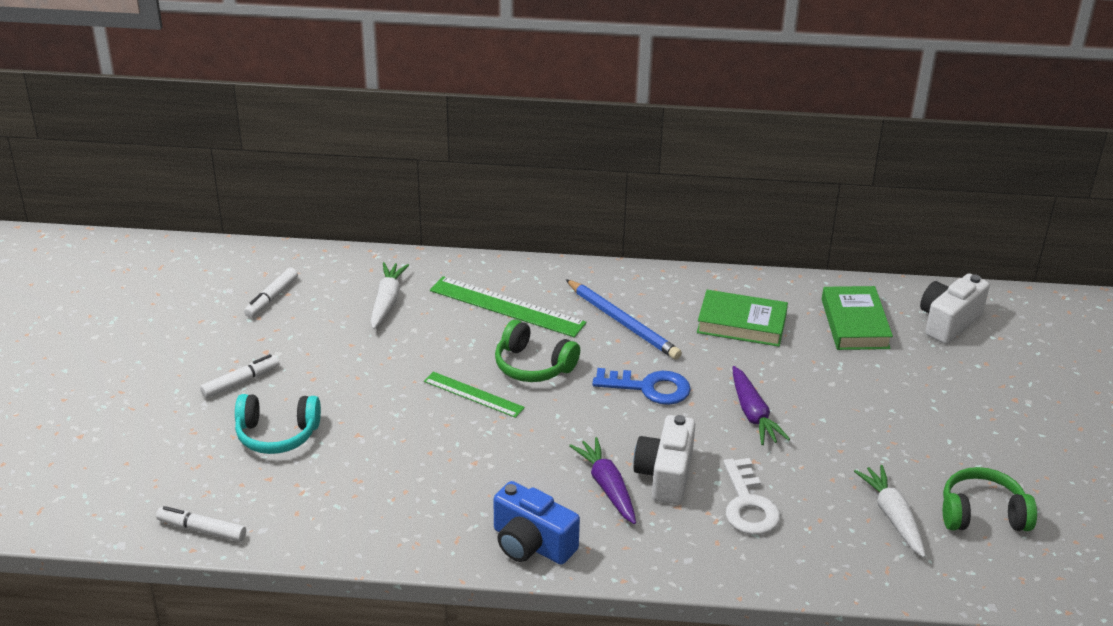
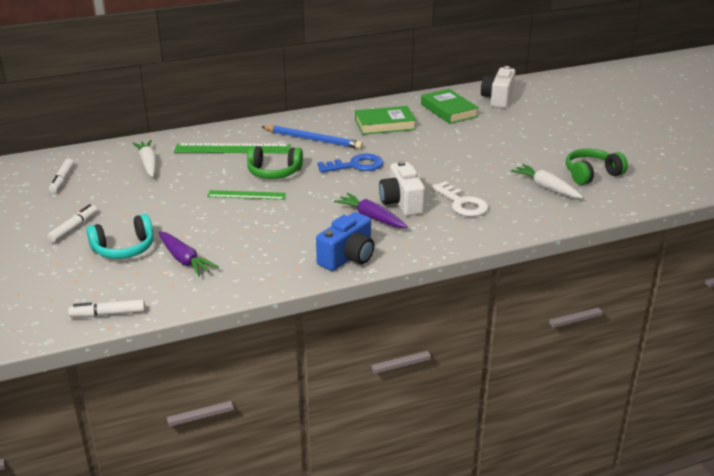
camera: 25 degrees left, 5 degrees down
blue camera [493,481,580,564] -> blue camera turned 60 degrees counterclockwise [316,212,375,271]
purple carrot [733,366,790,445] -> purple carrot moved to [158,231,219,276]

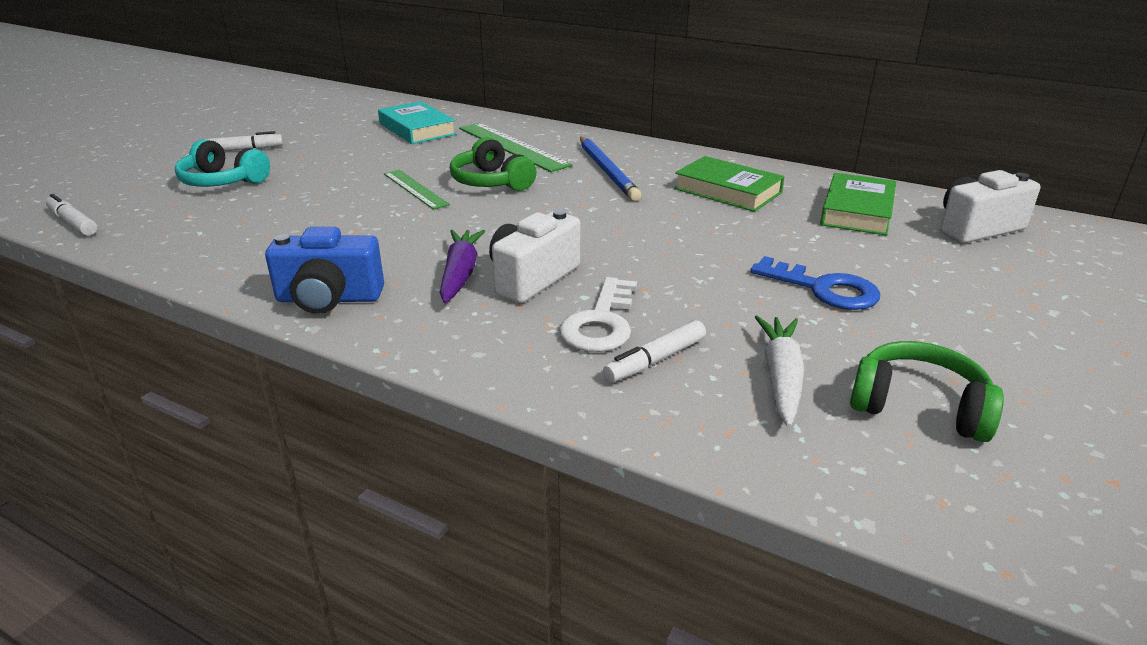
camera: 50 degrees right, 0 degrees up
white marker [49,159,74,193] -> white marker moved to [603,320,706,382]
white carrot [132,140,157,177] -> turquoise book [378,101,457,144]
purple carrot [158,231,219,276] -> none
blue key [317,154,384,173] -> blue key moved to [750,256,880,310]

